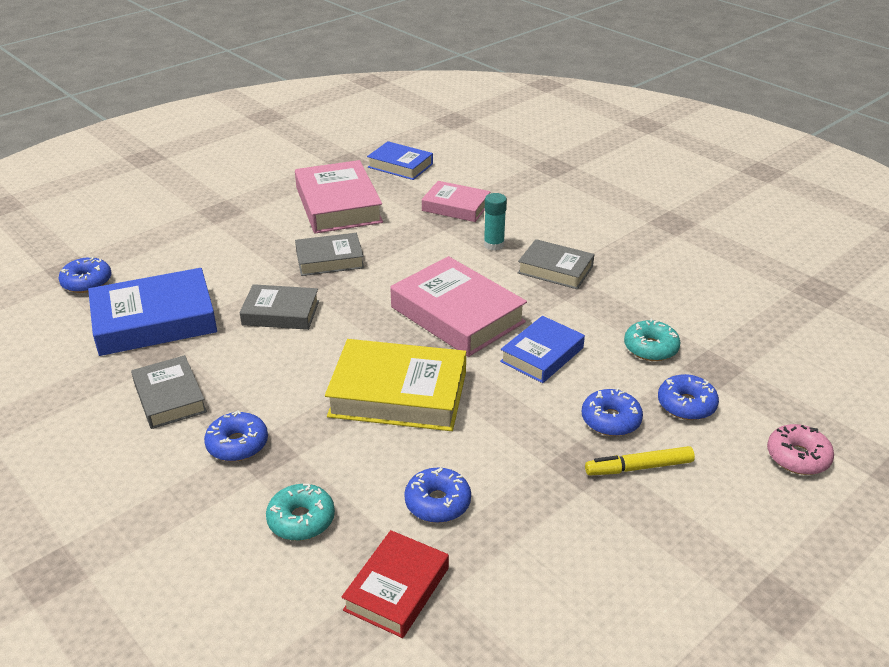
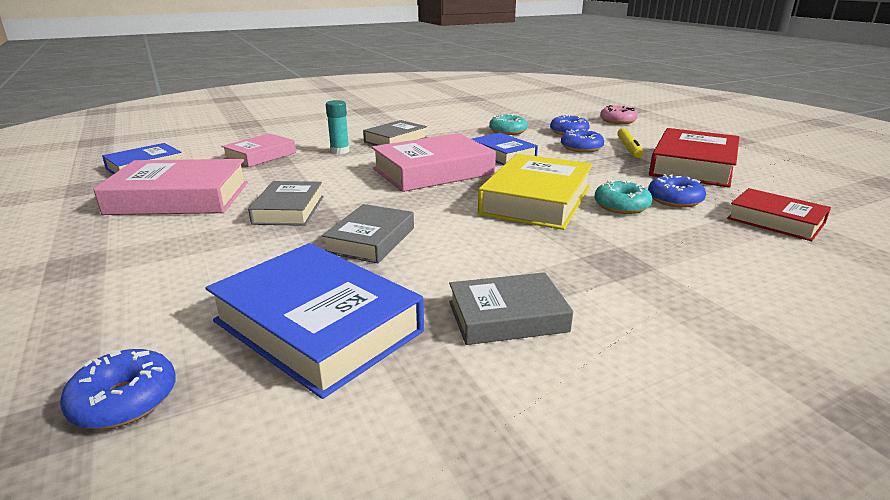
camera: 75 degrees left, 10 degrees down
blue book [88,268,217,356] -> blue book turned 45 degrees counterclockwise [205,243,424,399]
blue donut [204,410,268,461] -> none
turquoise donut [266,484,335,541] -> turquoise donut moved to [594,181,652,214]
none -> red book [649,128,739,188]

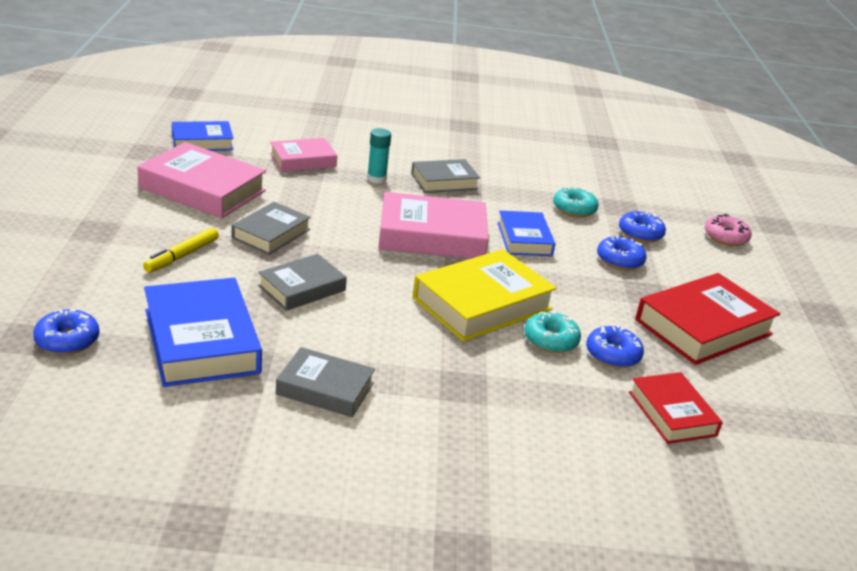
camera: 25 degrees right, 5 degrees up
yellow marker [617,128,643,158] -> yellow marker moved to [143,228,219,273]

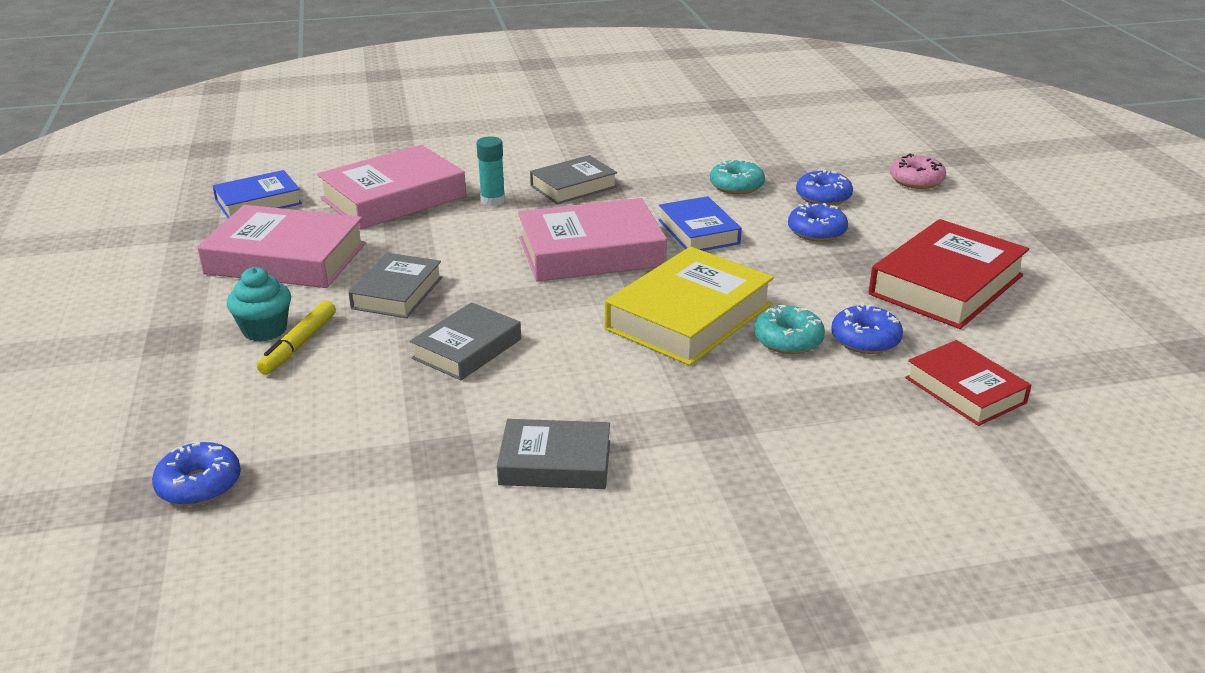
camera: 10 degrees left, 0 degrees up
blue book [144,278,262,387] -> none
pink book [270,138,337,172] -> pink book [317,145,466,229], size x1.64
none -> turquoise cupcake [227,267,291,342]

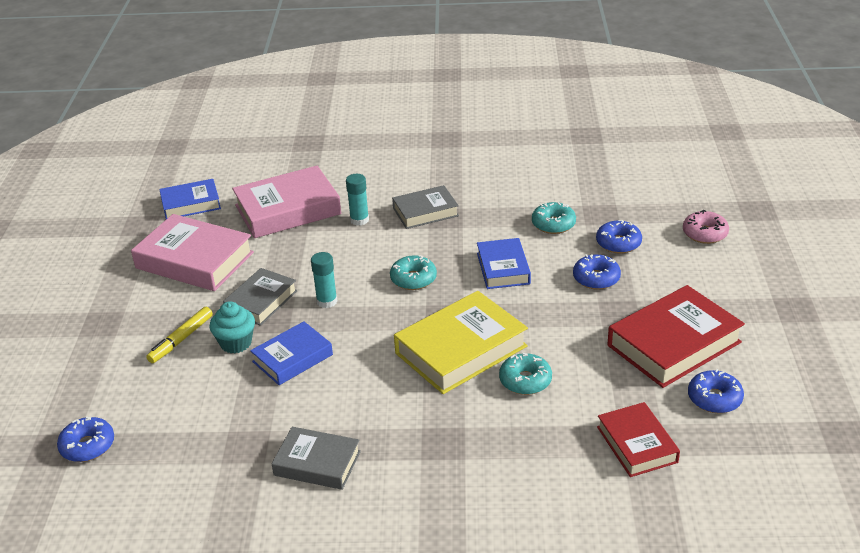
camera: 15 degrees right, 5 degrees up
turquoise cupcake [227,267,291,342] -> turquoise cupcake moved to [209,301,255,353]
grey book [410,302,521,380] -> blue book [250,321,333,385]
pink book [518,198,667,282] -> turquoise donut [390,255,437,290]
blue donut [831,303,903,354] -> blue donut moved to [688,369,744,413]
none -> turquoise glue stick [311,252,338,308]

